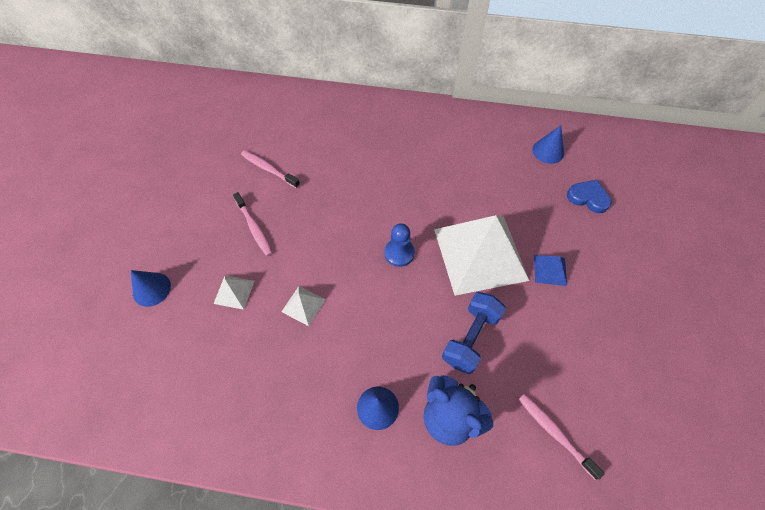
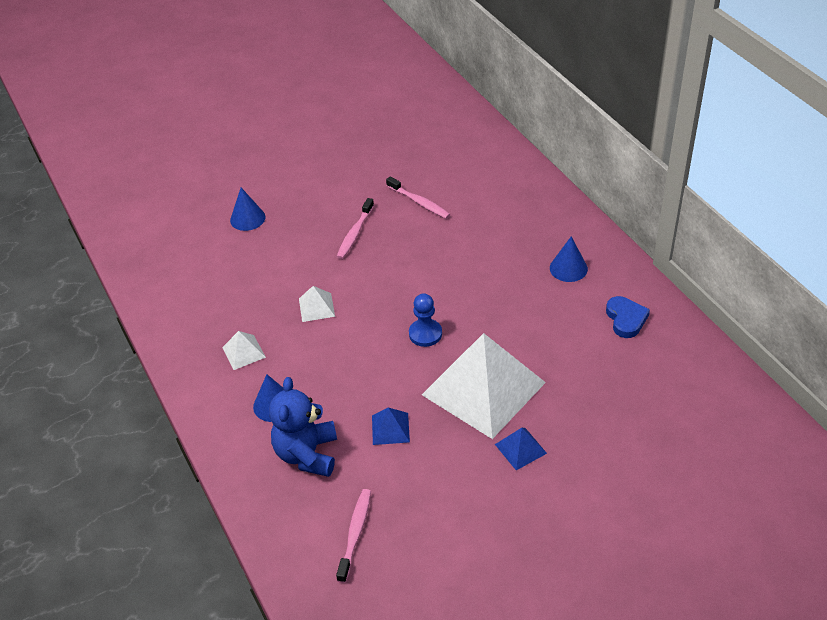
camera: 55 degrees right, 15 degrees down
white pyramid [214,275,254,310] -> white pyramid moved to [222,331,266,370]
pink toothbrush [241,150,300,188] -> pink toothbrush turned 135 degrees clockwise [386,176,450,219]
blue dumbbell [442,292,506,374] -> blue pyramid [372,408,410,445]
blue cone [532,125,564,164] -> blue cone moved to [550,236,588,282]
blue heart [567,180,612,213] -> blue heart moved to [606,296,650,338]

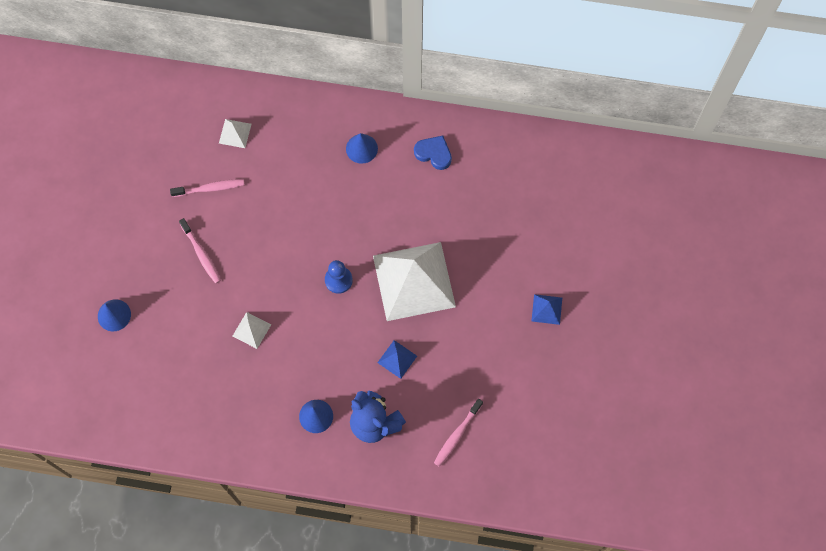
camera: 55 degrees left, 25 degrees up
white pyramid [222,331,266,370] -> white pyramid moved to [219,119,252,148]
pink toothbrush [336,489,371,583] -> pink toothbrush turned 105 degrees counterclockwise [434,399,483,467]
blue pyramid [495,428,547,470] -> blue pyramid moved to [532,294,562,325]

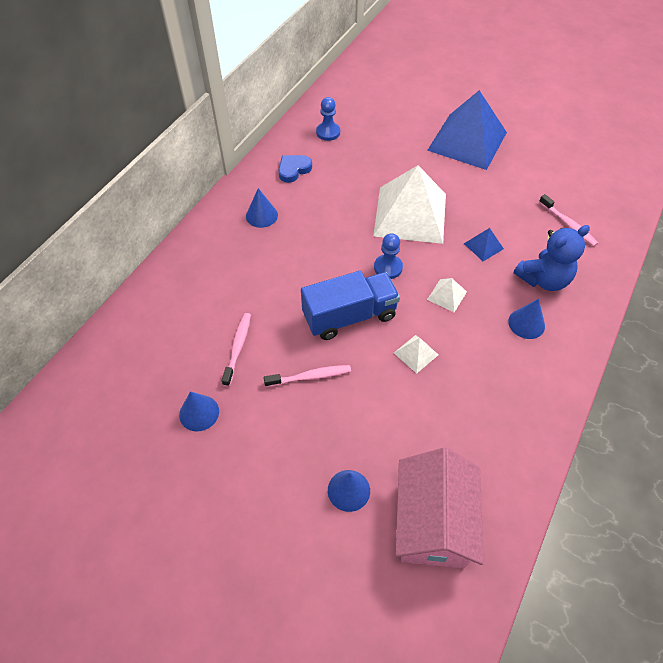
camera: 70 degrees left, 15 degrees down
white pyramid [219,119,252,148] -> white pyramid moved to [427,278,467,312]
blue pyramid [532,294,562,325] -> blue pyramid [427,90,507,170], size x2.48
none -> blue cone [179,391,219,432]
none -> blue truck [301,271,400,340]
none -> blue pawn [316,97,340,141]
none -> pink house [396,448,484,568]

